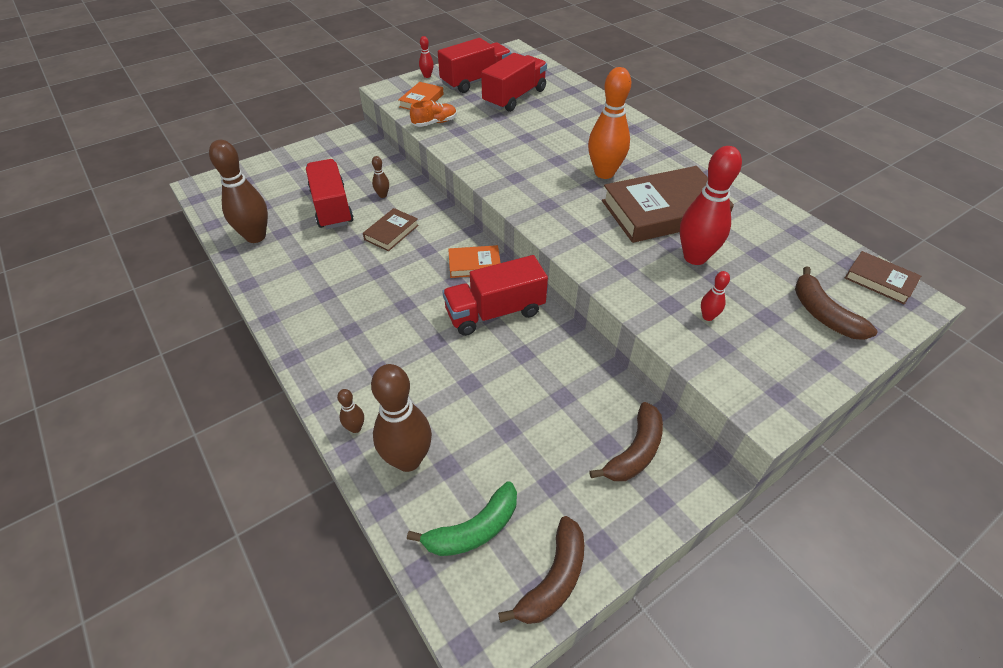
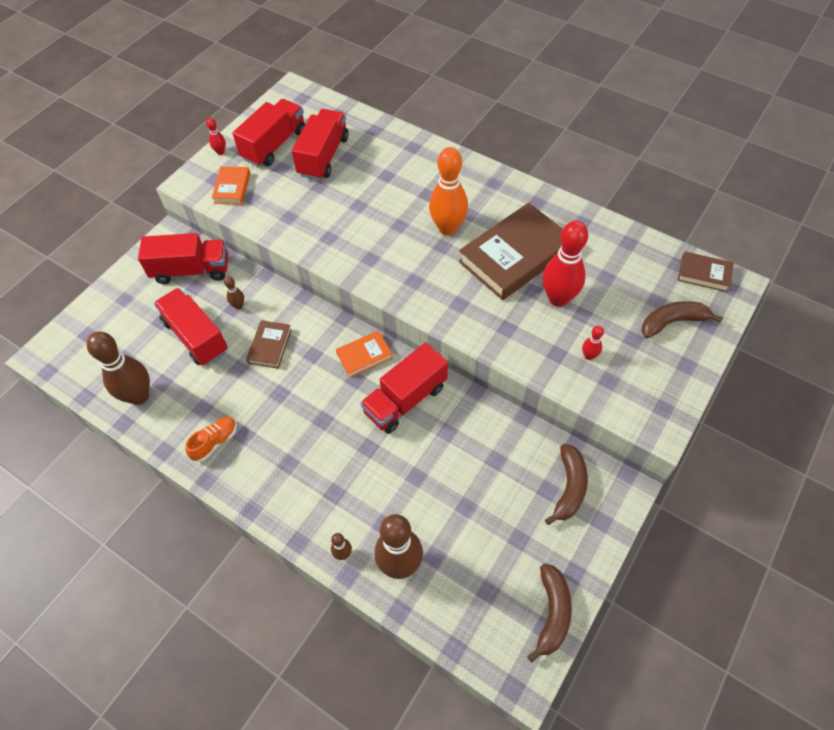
camera: 20 degrees left, 10 degrees up
green banana [407,481,517,556] -> none
orange shoe [410,100,457,127] -> orange shoe moved to [185,417,237,462]
brown banana [795,266,878,340] -> brown banana turned 120 degrees clockwise [641,301,723,339]
none -> red truck [138,233,228,284]

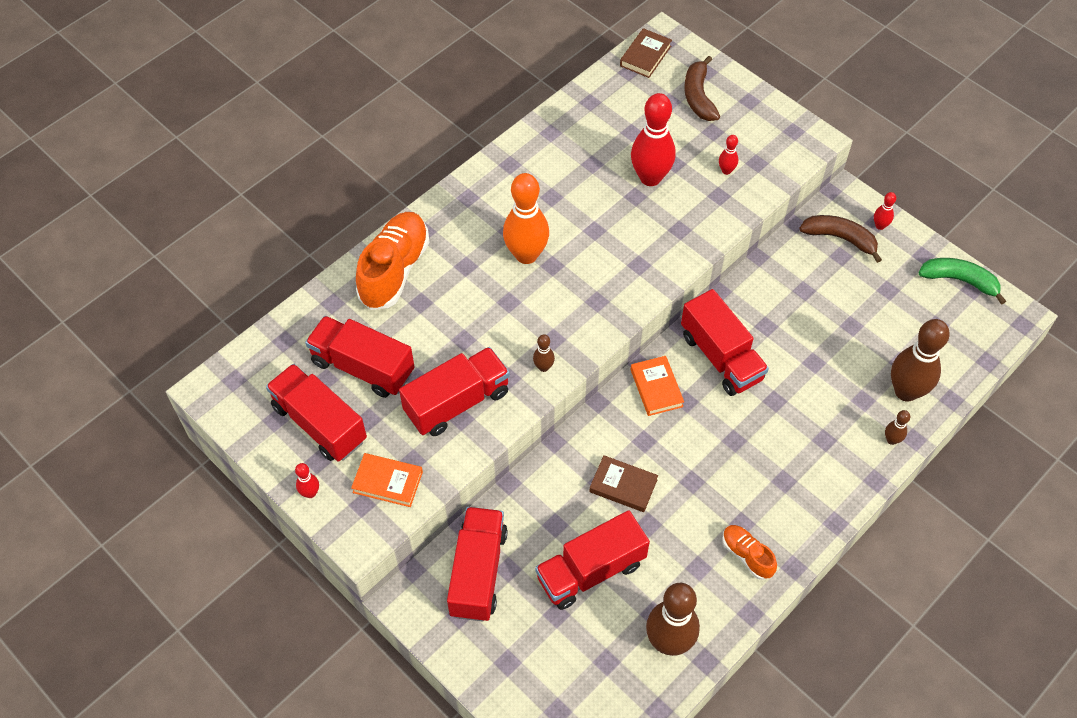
camera: 80 degrees left, 0 degrees up
brown bowling pin [224,276,244,309] -> brown bowling pin moved to [533,334,555,372]
brown book [459,203,563,300] -> none
brown banana [527,563,572,663] -> green banana [919,258,1006,305]
none -> orange shoe [356,212,430,310]
none -> red truck [399,347,510,436]
none -> red bowling pin [874,192,896,230]

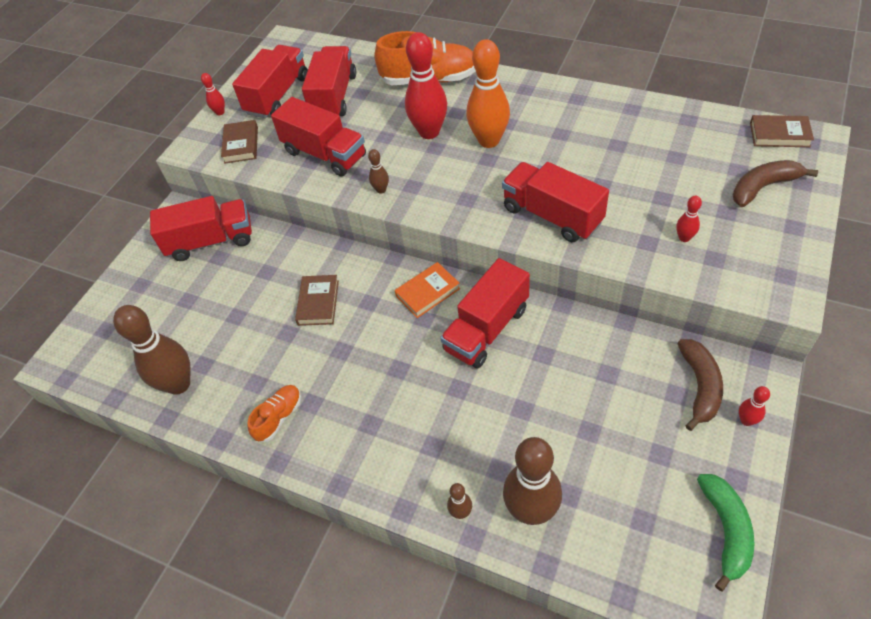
camera: 75 degrees right, 5 degrees down
orange book [351,453,423,507] -> brown book [221,120,258,164]
red truck [535,510,650,610] -> red truck moved to [502,162,609,242]
red bowling pin [631,93,676,186] -> red bowling pin moved to [405,32,447,139]

